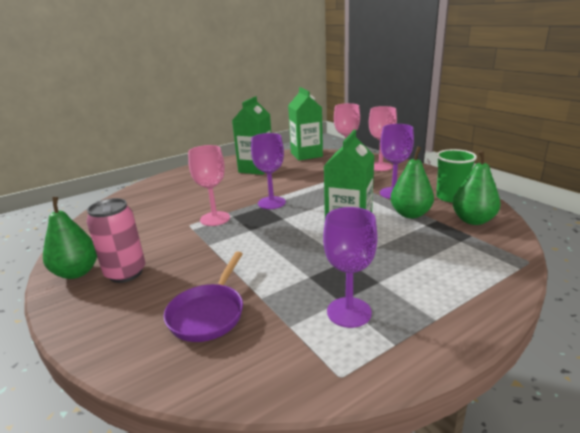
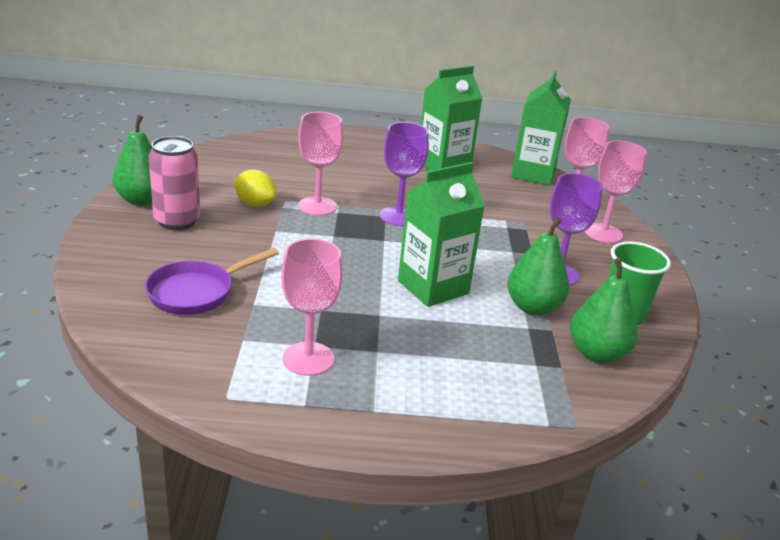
camera: 30 degrees right, 5 degrees up
purple goblet [323,207,378,328] -> pink goblet [281,238,343,376]
none -> yellow lemon [235,169,276,207]

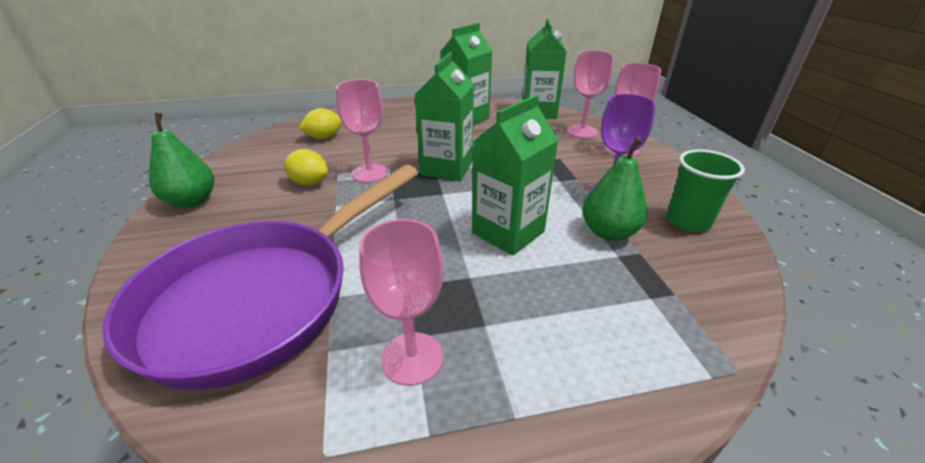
camera: 10 degrees left, 5 degrees up
purple pan [145,248,279,315] -> purple pan [102,165,418,390], size x2.11
pink can [148,136,200,230] -> none
purple goblet [380,122,429,226] -> green carton [414,52,474,181]
green pear [570,258,638,363] -> none
none -> yellow lemon [299,108,342,139]

